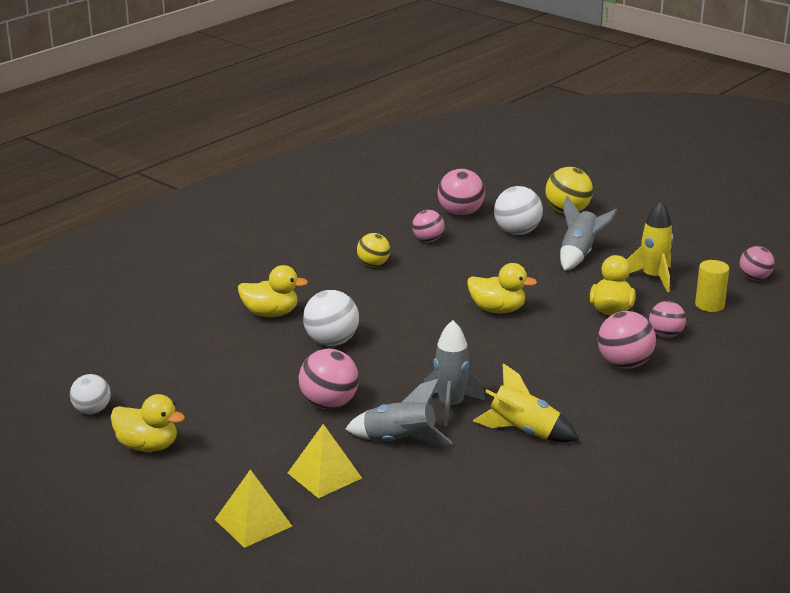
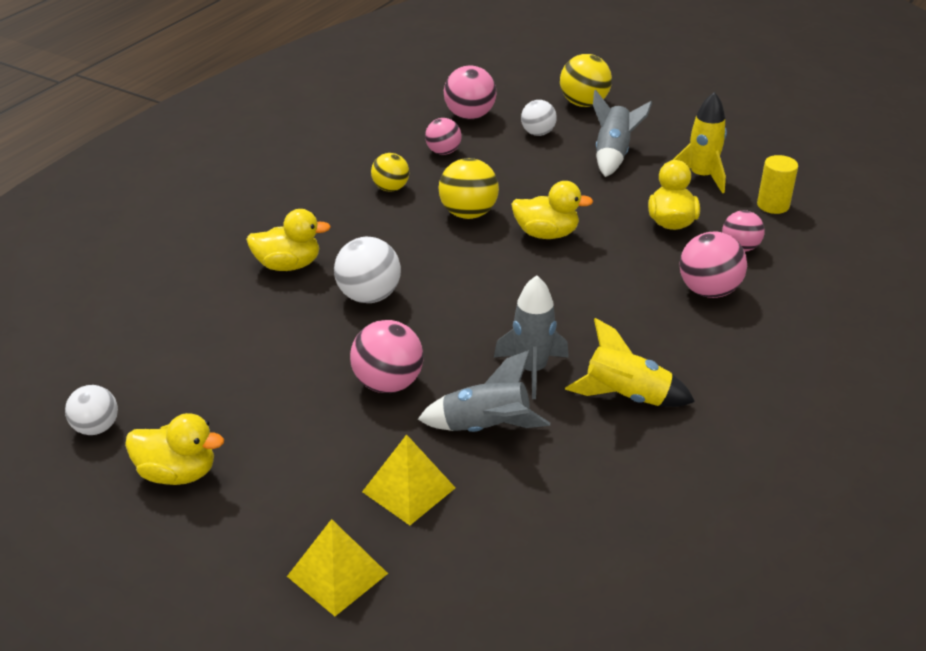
camera: 10 degrees left, 10 degrees up
white ball [494,186,543,235] -> white ball [521,100,557,136], size x0.66
pink ball [739,246,775,280] -> none
none -> yellow ball [438,158,499,219]

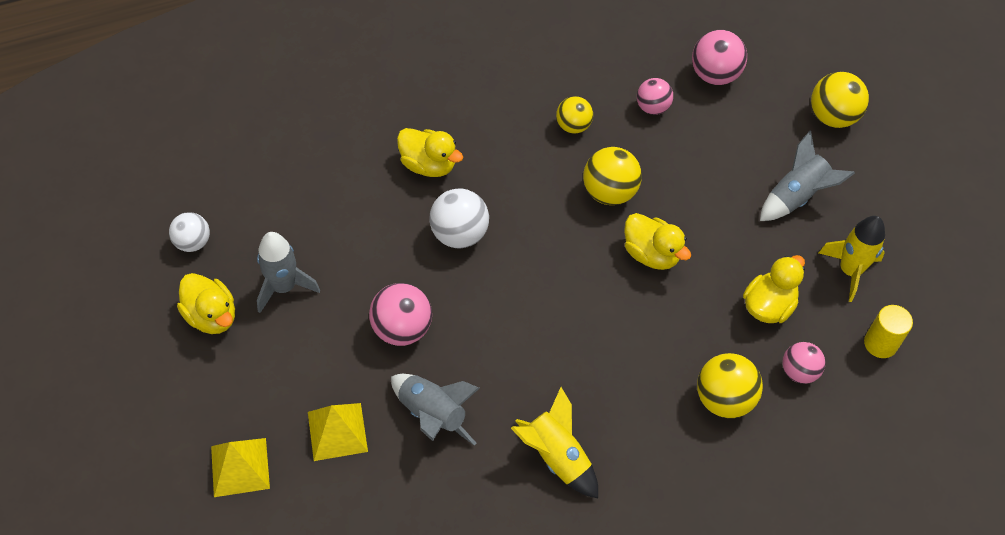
camera: 35 degrees right, 20 degrees up
grey rocket [494,275,569,399] -> grey rocket moved to [257,232,320,313]
white ball [521,100,557,136] -> none
pink ball [679,232,747,298] -> yellow ball [697,353,763,418]

